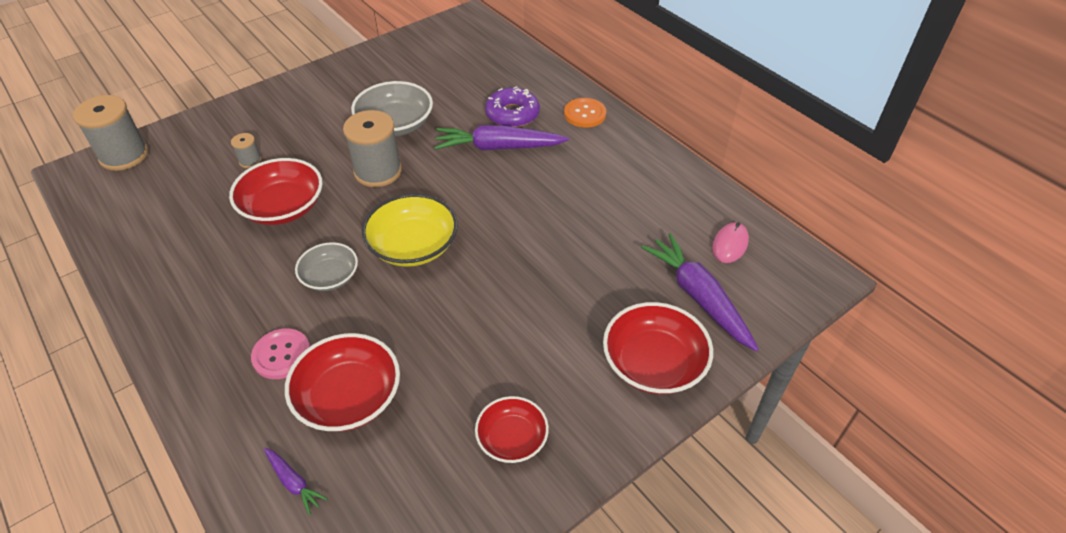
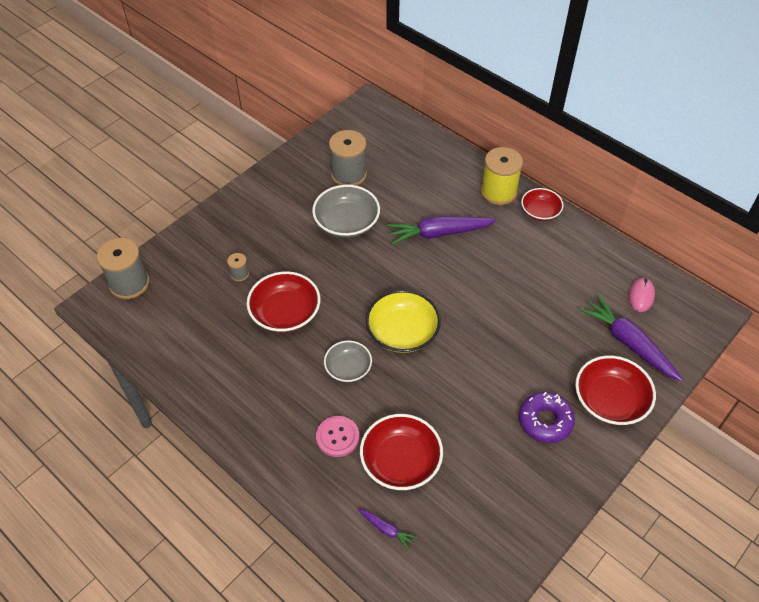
camera: 10 degrees left, 5 degrees up
grey spool [343,110,402,187] -> grey spool moved to [329,130,367,186]
red bowl [475,396,549,463] -> red bowl moved to [521,188,564,221]
purple donut [485,86,540,127] -> purple donut moved to [519,392,575,443]
orange button [564,98,606,128] -> yellow spool [481,147,523,205]

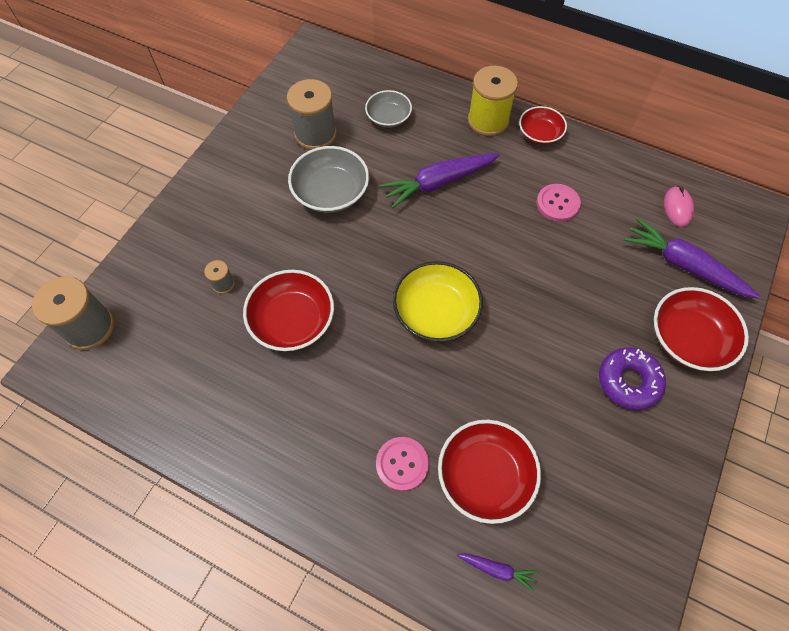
camera: 15 degrees left, 10 degrees up
grey bowl [324,341,372,382] -> grey bowl moved to [365,90,412,128]
none -> pink button [537,184,581,222]

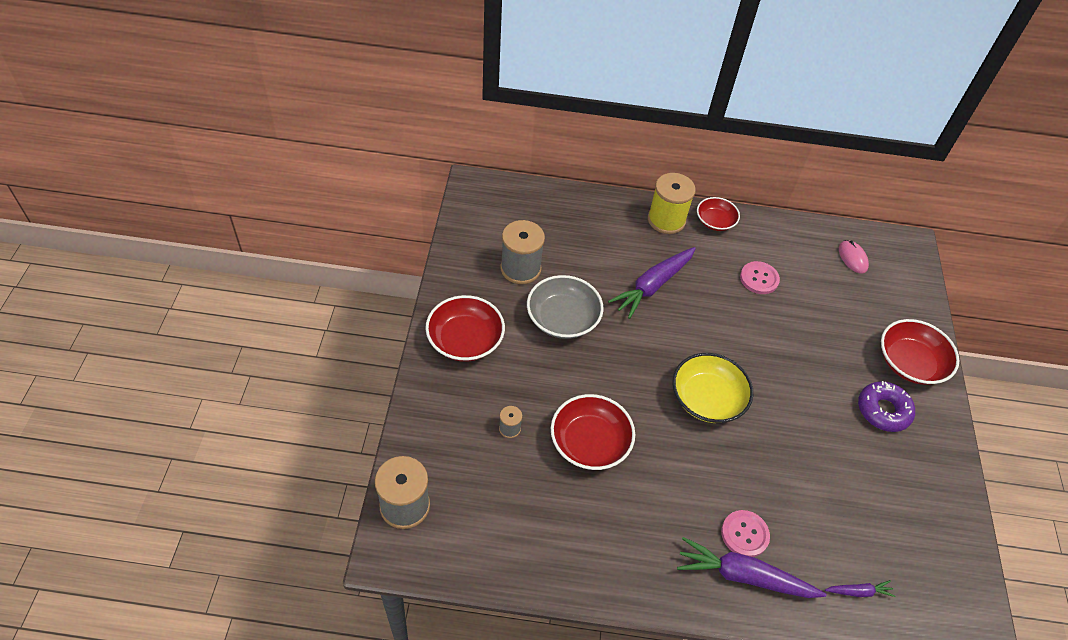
camera: 25 degrees left, 10 degrees down
grey bowl [365,90,412,128] -> none
red bowl [438,420,541,524] -> red bowl moved to [425,295,505,362]
purple carrot [624,218,761,299] -> purple carrot moved to [677,537,827,598]

